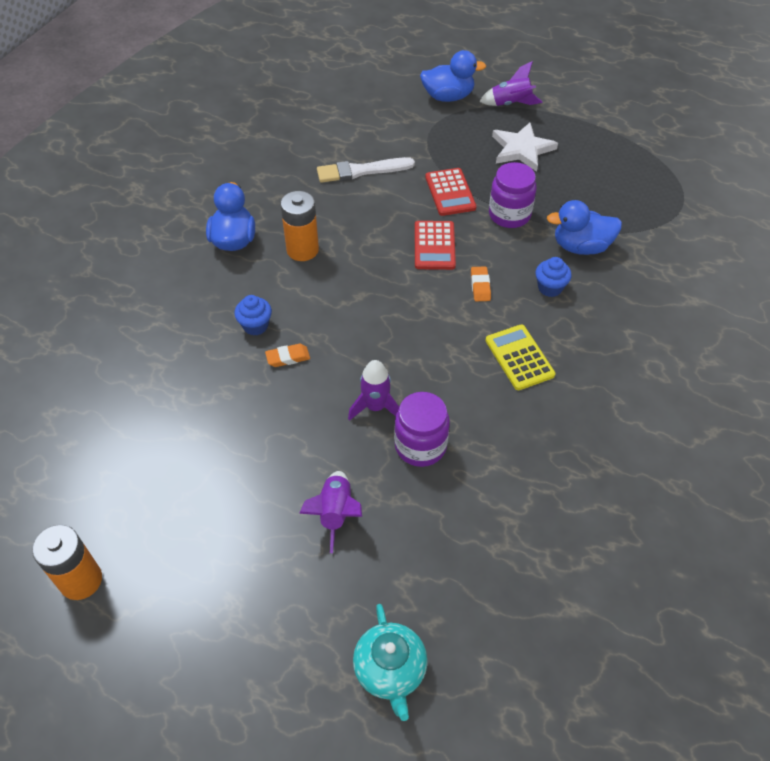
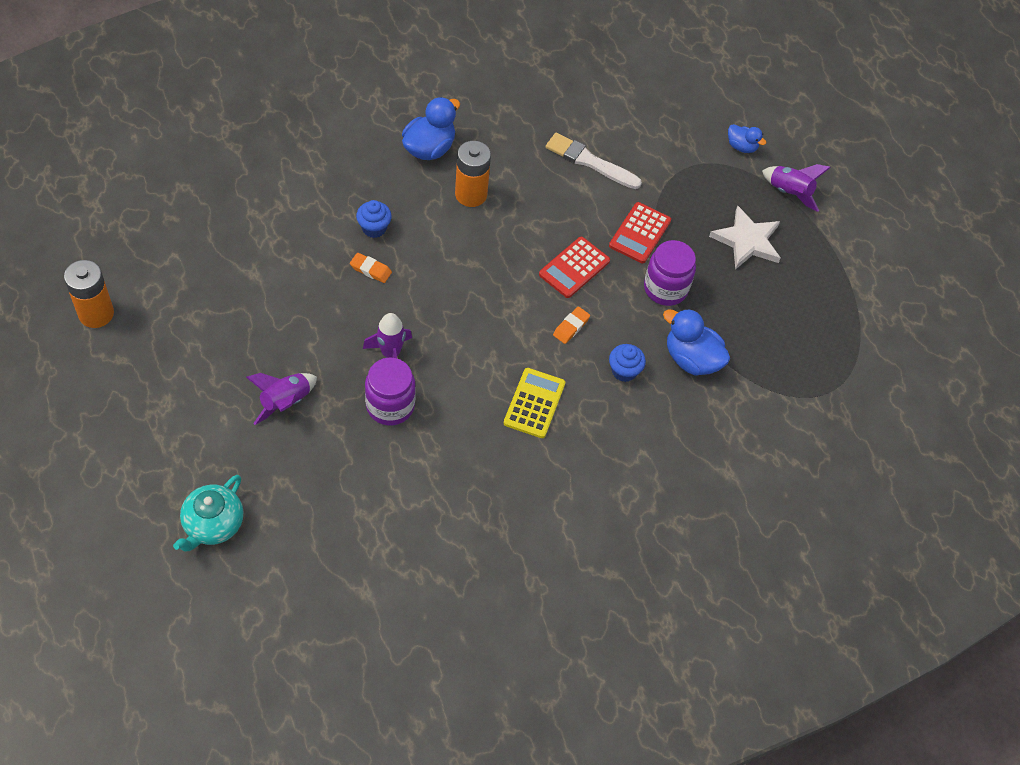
camera: 35 degrees right, 5 degrees up
blue duck [420,50,486,102] -> blue duck [728,124,767,153], size x0.58

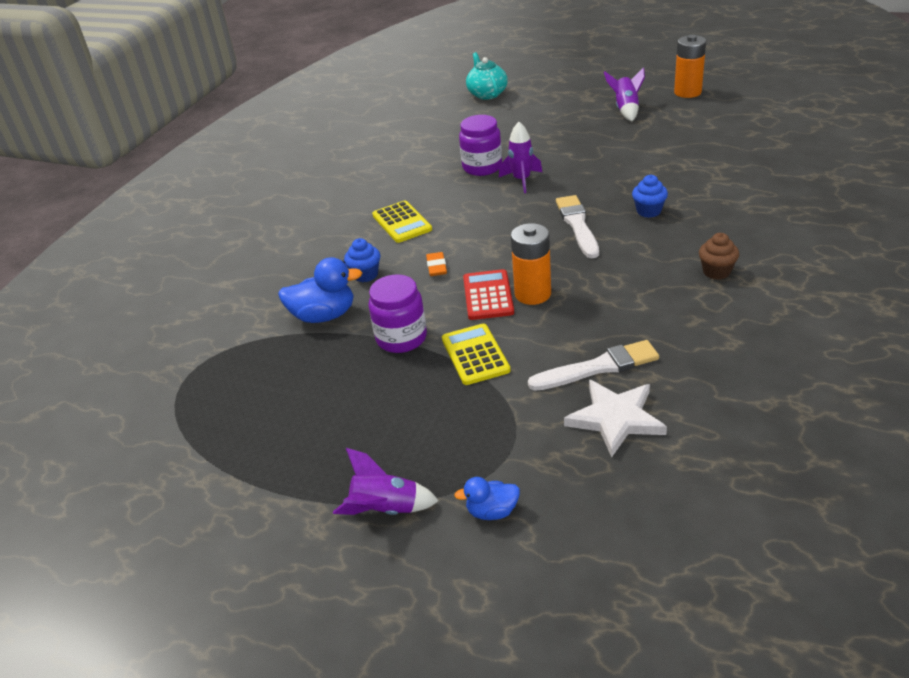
camera: 145 degrees right, 20 degrees down
purple rocket [246,373,317,425] -> purple rocket moved to [604,67,645,121]
orange eraser [350,253,392,283] -> none
blue duck [402,97,460,160] -> brown cupcake [699,233,739,280]
orange battery [455,141,491,207] -> orange battery moved to [511,223,551,305]
red calculator [609,202,671,263] -> yellow calculator [442,324,511,385]
white star [709,206,781,270] -> white star moved to [564,380,667,458]
none -> white brush [556,195,599,258]

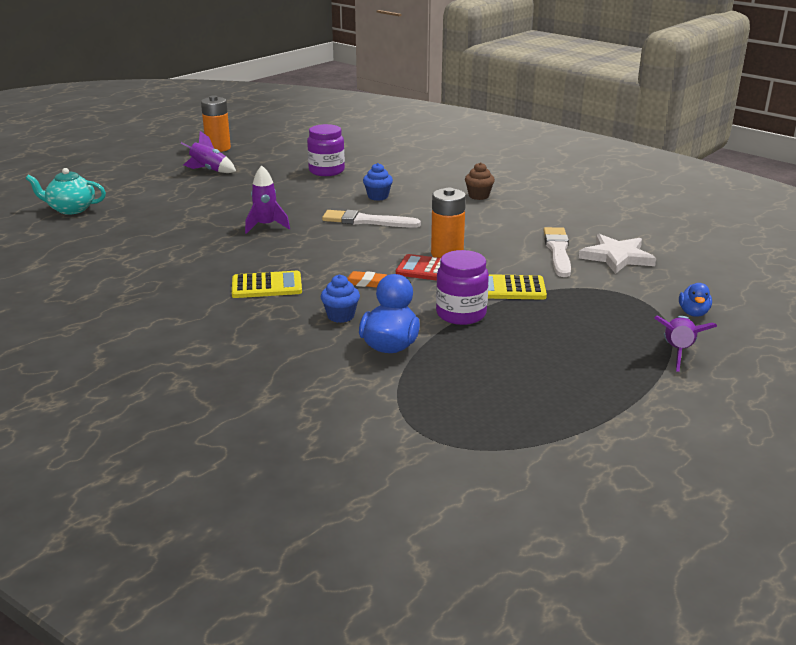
camera: 75 degrees left, 10 degrees down
purple jar [459,115,502,176] -> purple jar moved to [307,124,345,176]

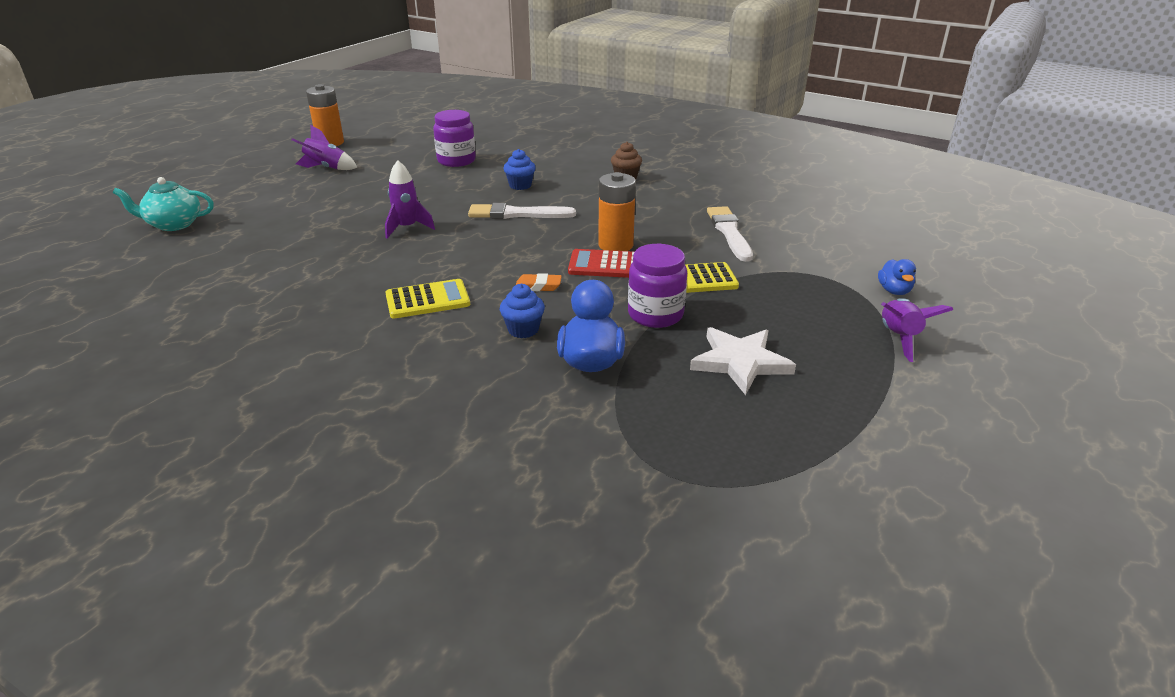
camera: 10 degrees left, 5 degrees up
white star [579,234,656,274] -> white star moved to [690,327,796,395]

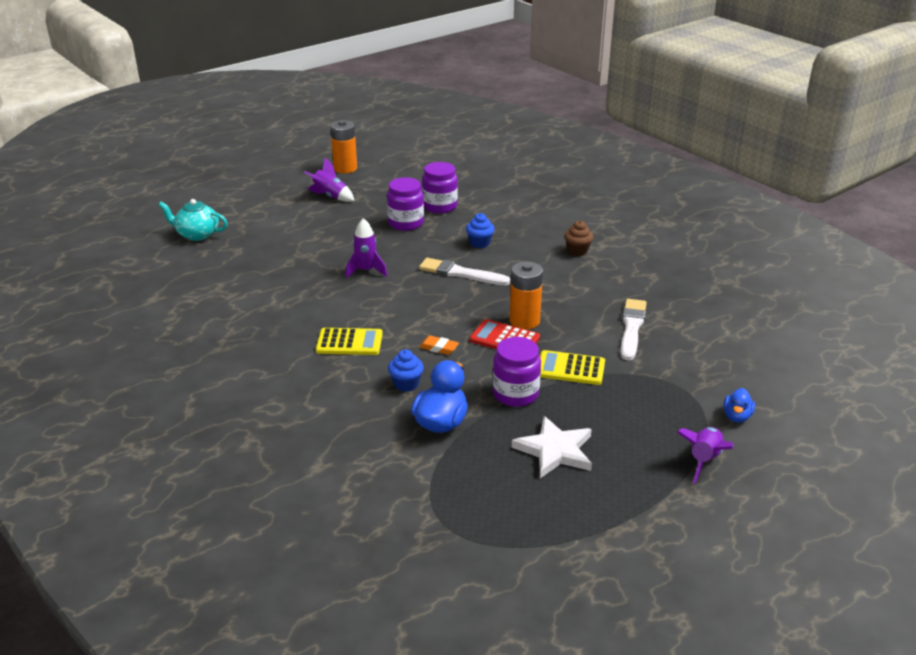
camera: 20 degrees right, 0 degrees up
none -> purple jar [387,177,424,231]

